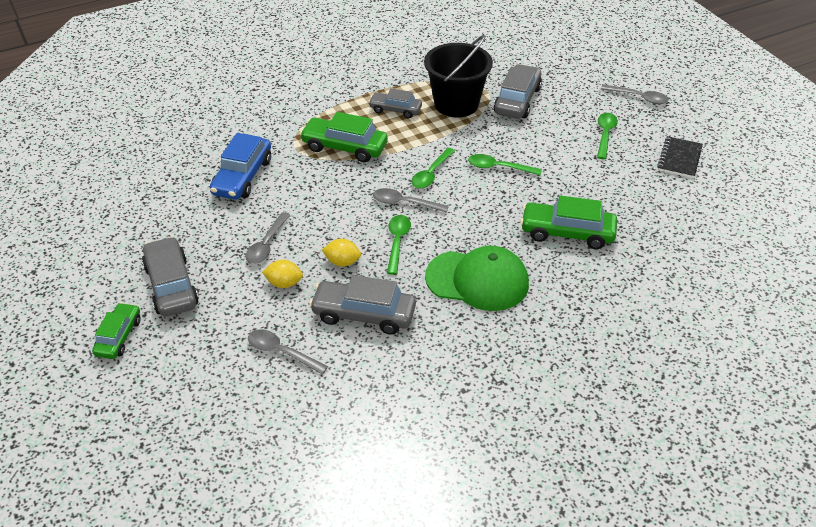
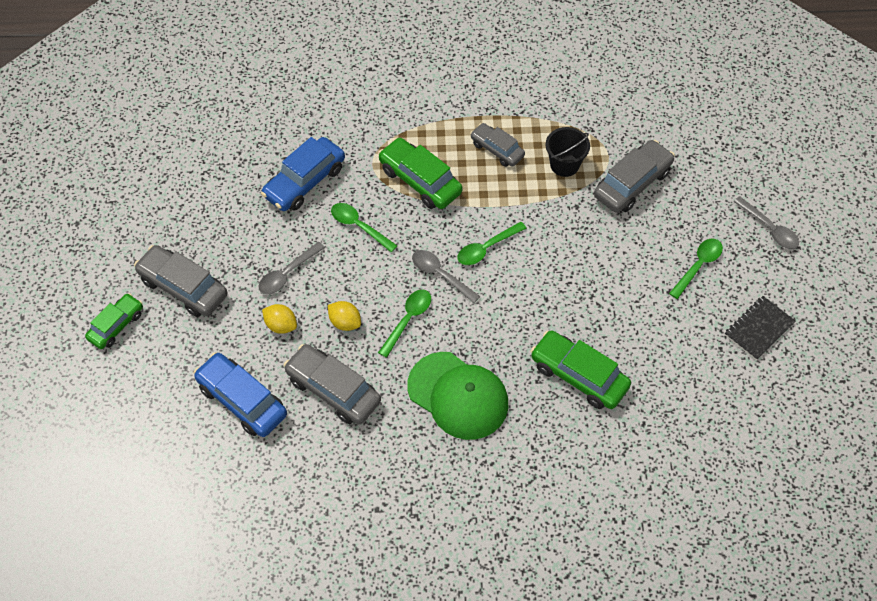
camera: 25 degrees right, 15 degrees up
grey car [142,237,199,317] -> grey car turned 60 degrees counterclockwise [134,245,227,317]
grey spoon [248,329,328,374] -> blue car [194,352,287,437]
black bucket [424,35,493,118] -> black bucket [546,127,590,177], size x0.58
green spoon [468,154,542,175] -> green spoon moved to [331,203,397,252]

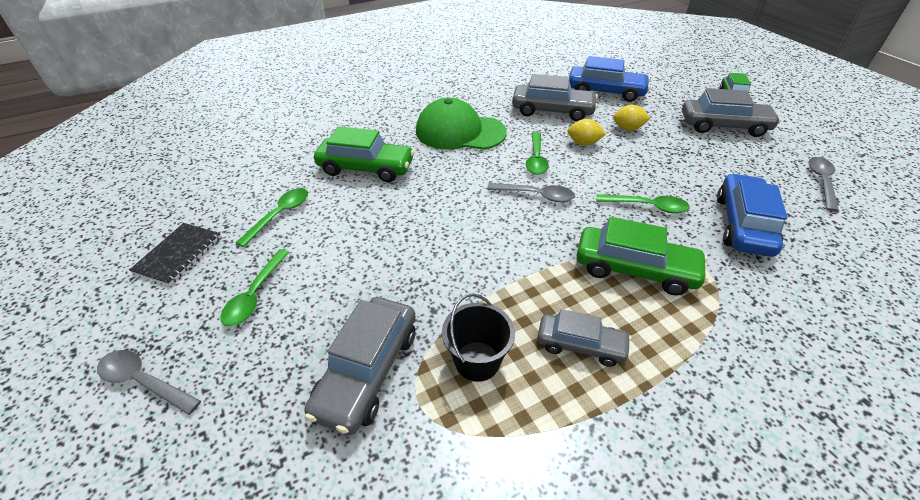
camera: 155 degrees right, 15 degrees down
grey spoon [258,242,325,295] -> grey spoon moved to [809,157,839,212]
green spoon [458,222,527,265] -> green spoon moved to [236,188,308,247]

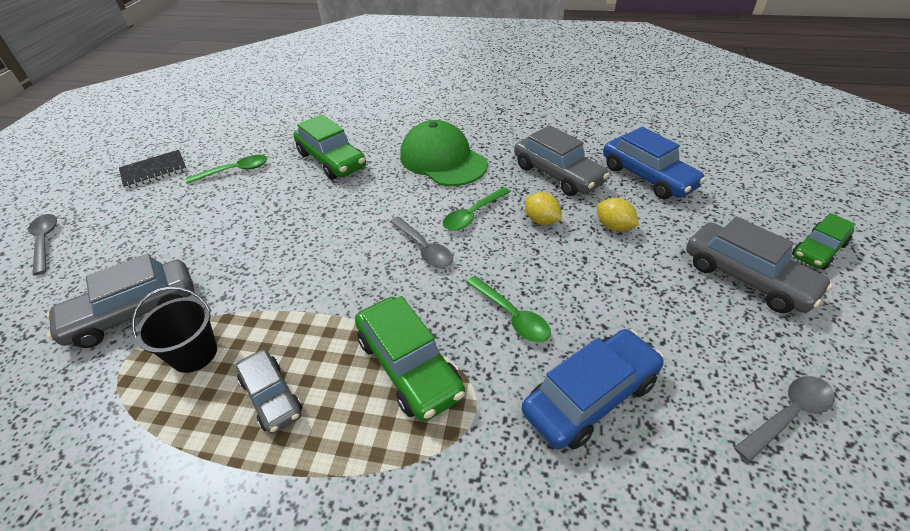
camera: 40 degrees right, 0 degrees up
green spoon [220,249,289,326] -> none

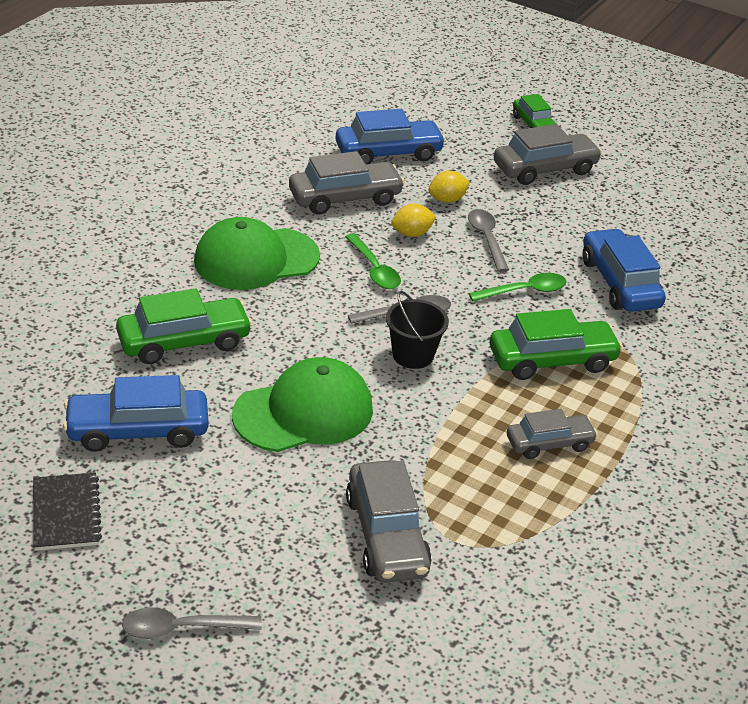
camera: 75 degrees left, 5 degrees down
black bucket [132,287,217,373] -> black bucket moved to [386,291,449,369]
green spoon [186,155,267,184] -> blue car [63,375,209,452]
grey spoon [734,376,835,462] -> grey spoon moved to [468,209,509,272]
none -> green cap [232,357,373,452]

